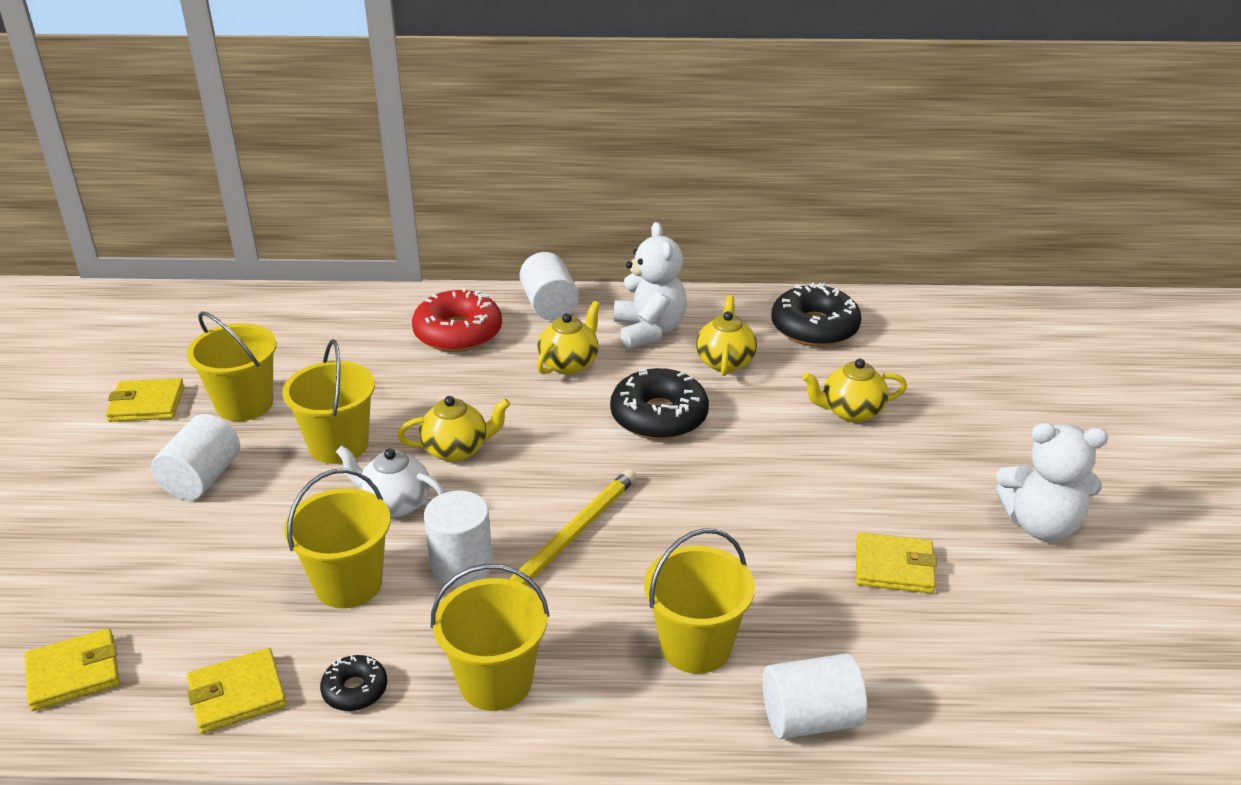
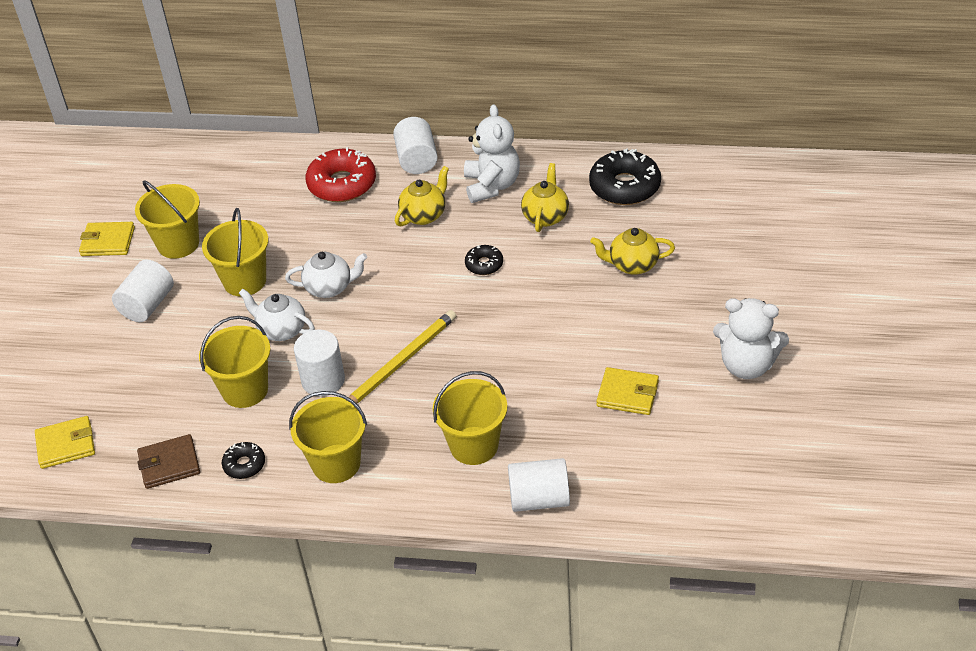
camera: 10 degrees right, 10 degrees up
yellow wallet [187,648,287,734] -> brown wallet [137,434,200,489]
yellow teapot [397,396,510,462] -> white teapot [285,252,367,298]
black donut [610,368,709,440] -> black donut [465,245,503,275], size x0.52

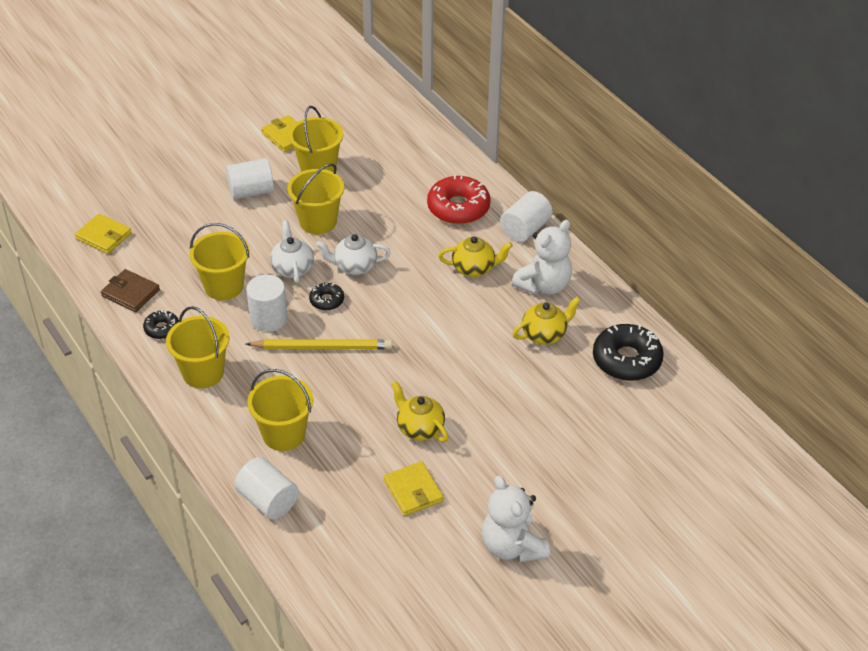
camera: 45 degrees right, 0 degrees up
white teapot [285,252,367,298] -> white teapot turned 135 degrees clockwise [316,234,391,275]
black donut [465,245,503,275] -> black donut moved to [309,283,344,310]
yellow teapot [590,228,675,275] -> yellow teapot moved to [391,381,449,442]

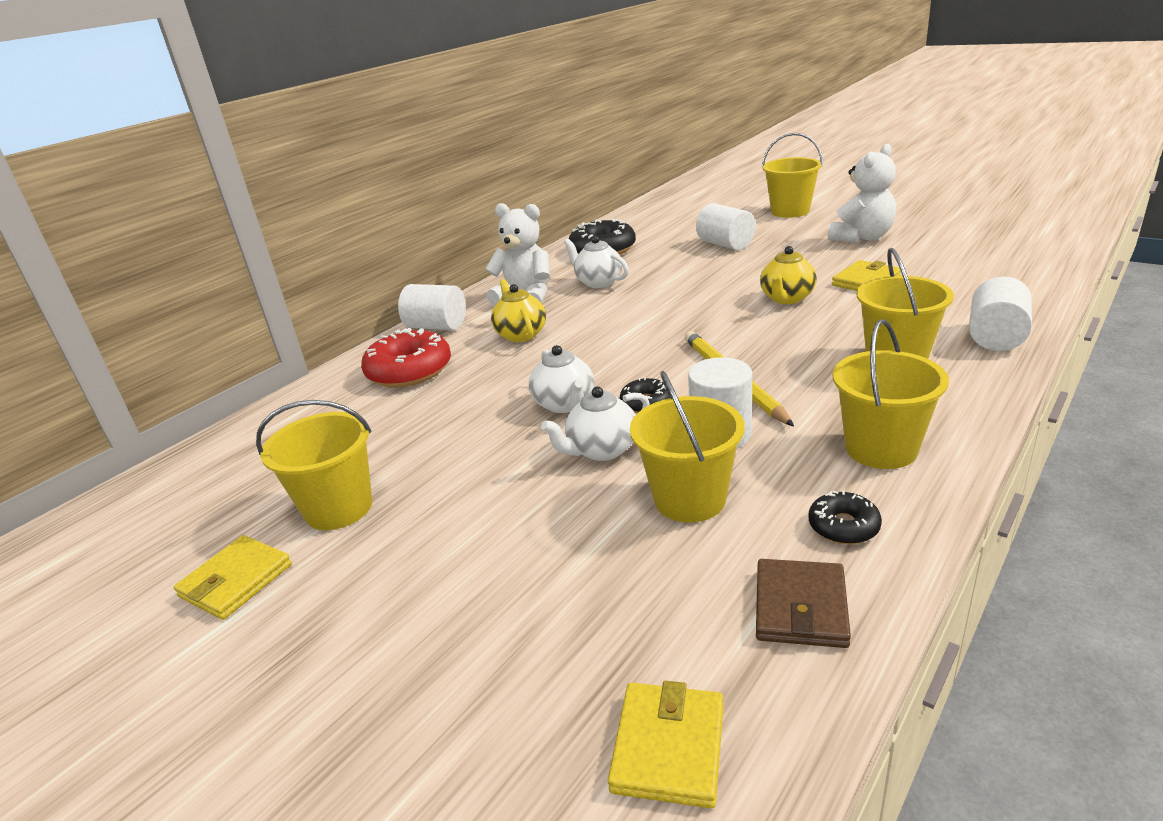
camera: 105 degrees left, 15 degrees down
white cylinder [226,158,274,200] -> white cylinder moved to [696,203,755,250]
yellow bucket [287,164,344,234] -> yellow bucket moved to [762,133,823,218]
yellow teapot [513,297,581,345] -> white teapot [564,236,629,288]

